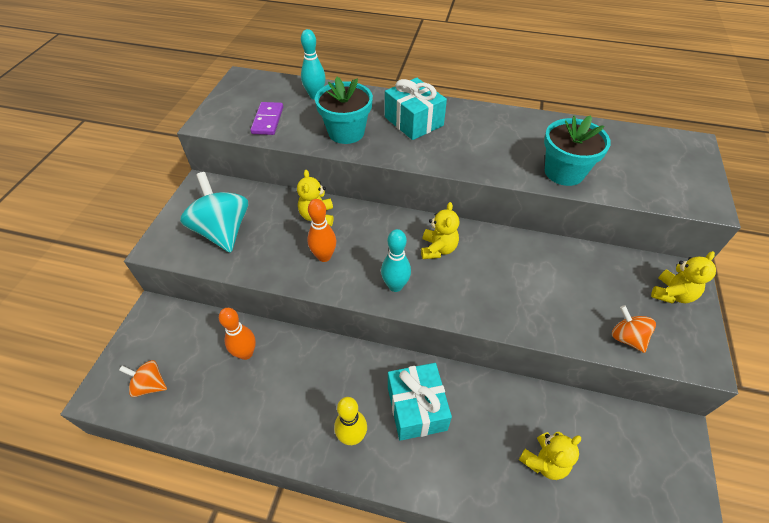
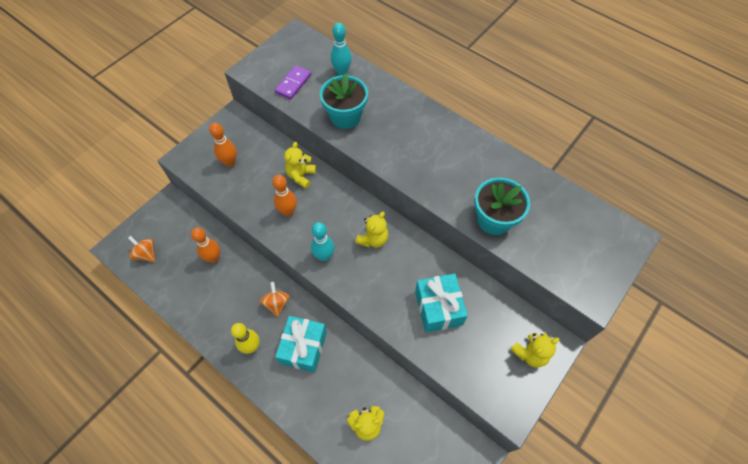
camera: 25 degrees right, 10 degrees up
turquoise spinning top [180,172,248,253] -> orange bowling pin [209,122,237,167]
turquoise gift [385,77,447,140] -> turquoise gift moved to [415,274,468,332]
orange spinning top [612,305,656,353] -> orange spinning top moved to [260,282,290,317]

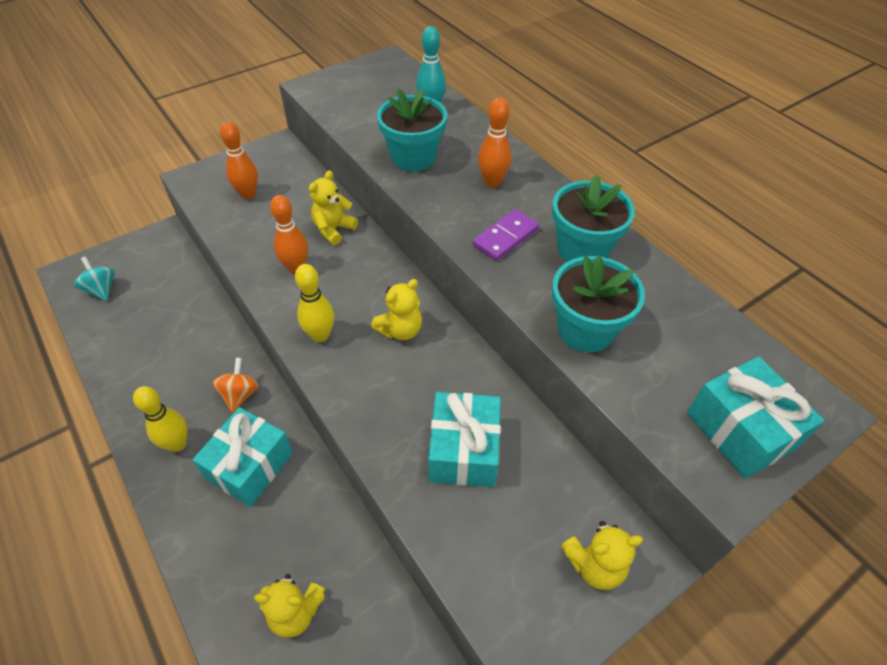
camera: 15 degrees right, 10 degrees down
orange spinning top [128,236,155,262] -> turquoise spinning top [74,256,115,301]
orange bowling pin [191,227,220,263] -> orange bowling pin moved to [478,98,512,187]
purple domino [275,65,311,100] -> purple domino moved to [473,209,539,261]
turquoise bowling pin [311,222,335,261] -> yellow bowling pin [295,264,334,342]
none -> turquoise flower pot [552,175,635,262]
none -> turquoise gift [687,357,825,478]

